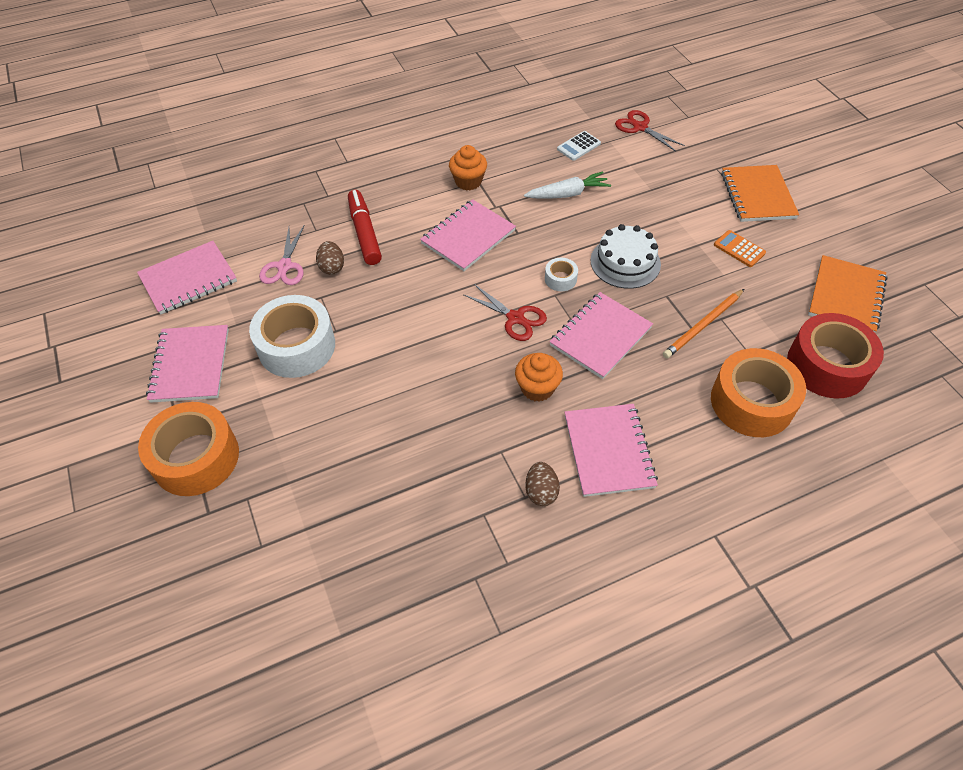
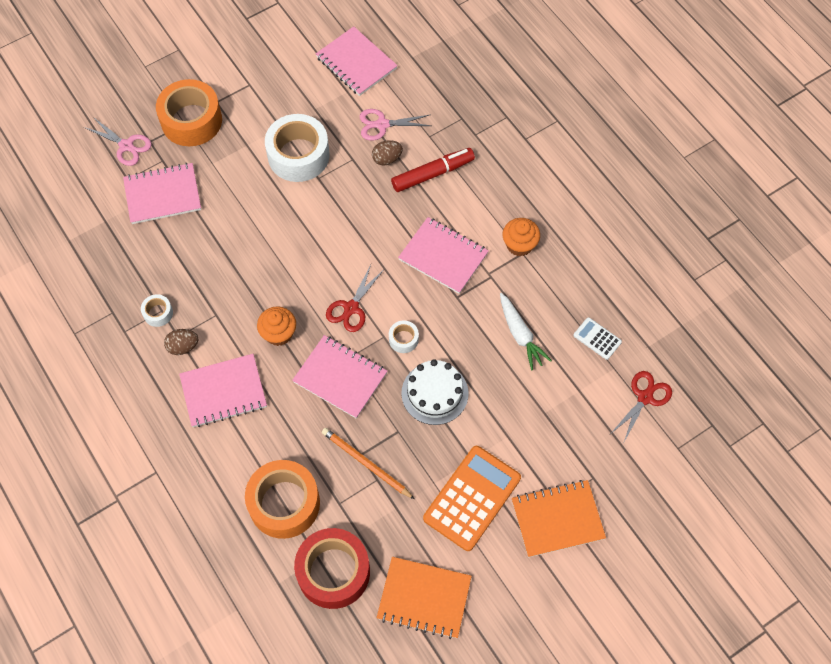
camera: 80 degrees right, 10 degrees up
pink notebook [146,325,229,403] -> pink notebook moved to [123,163,201,224]
orange calculator [714,230,766,267] -> orange calculator [423,446,521,551], size x2.10
none -> pink scissors [84,117,152,166]
none -> white tape [141,294,173,327]

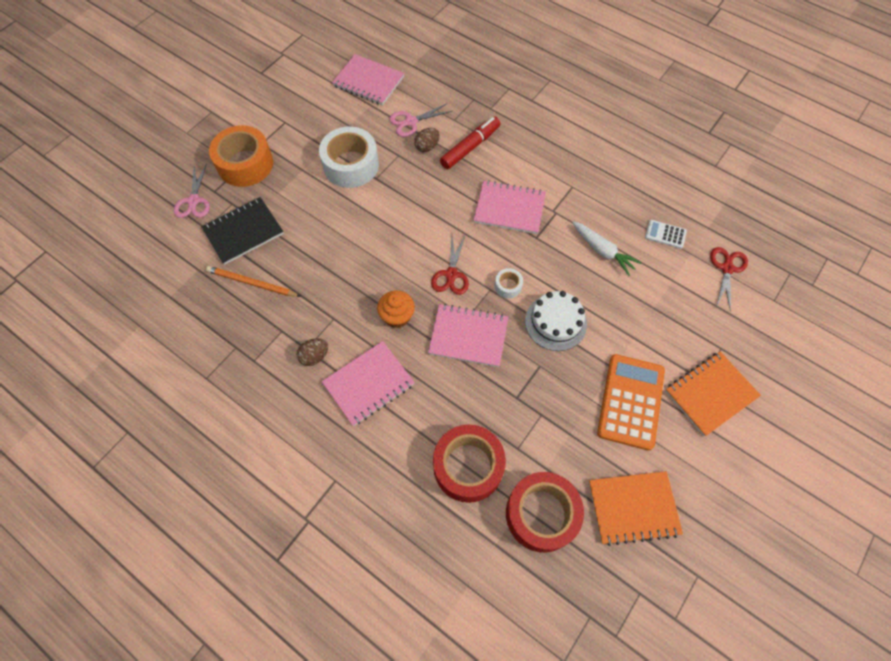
camera: 20 degrees left, 0 degrees up
pink scissors [84,117,152,166] -> pink scissors turned 75 degrees clockwise [174,163,210,218]
pink notebook [123,163,201,224] -> black notebook [201,197,284,265]
white tape [141,294,173,327] -> none
orange tape [245,460,320,539] -> red tape [433,424,506,503]
orange pencil [322,428,415,499] -> orange pencil moved to [206,266,301,297]
orange cupcake [502,218,540,257] -> none

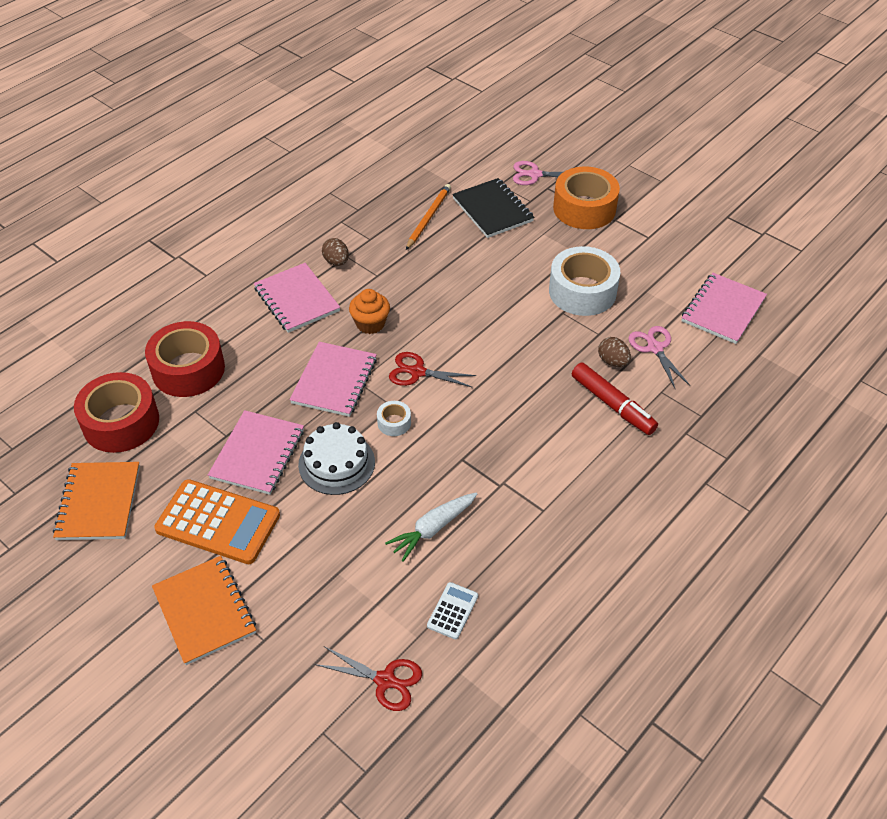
camera: 95 degrees right, 15 degrees down
pink notebook [474,180,546,234] -> pink notebook moved to [208,410,304,495]

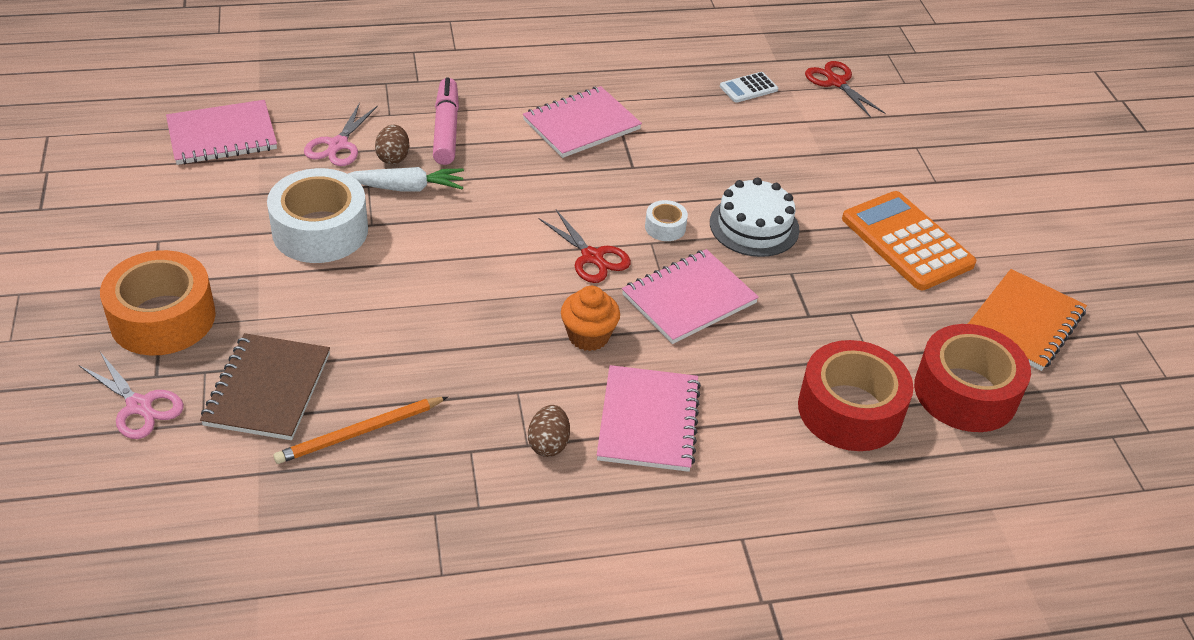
camera: 145 degrees left, 5 degrees down
orange notebook [152,556,256,665] -> none
pink notebook [208,410,304,495] -> pink notebook moved to [523,86,642,158]
white carrot [385,493,477,562] -> white carrot moved to [348,167,464,191]
black notebook [452,178,534,238] -> brown notebook [200,333,330,440]
red marker [572,363,658,435] -> pink marker [433,77,459,165]

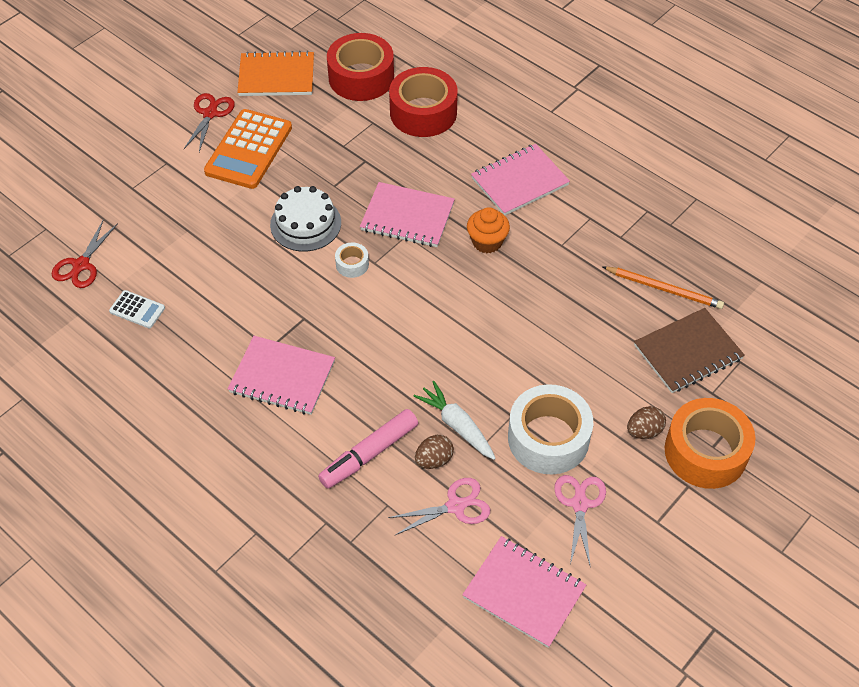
camera: 125 degrees left, 10 degrees up
pink scissors [79,352,184,439] -> pink scissors moved to [554,475,606,565]
brown egg [528,405,570,457] -> brown egg moved to [627,406,666,439]
red scissors [539,210,631,283] -> red scissors moved to [184,93,235,152]

